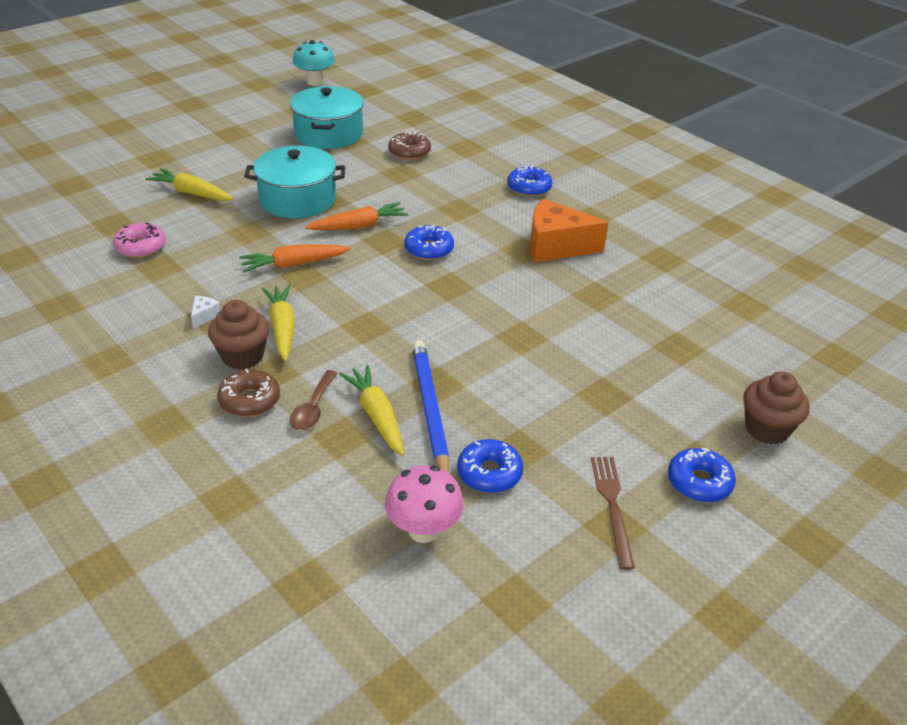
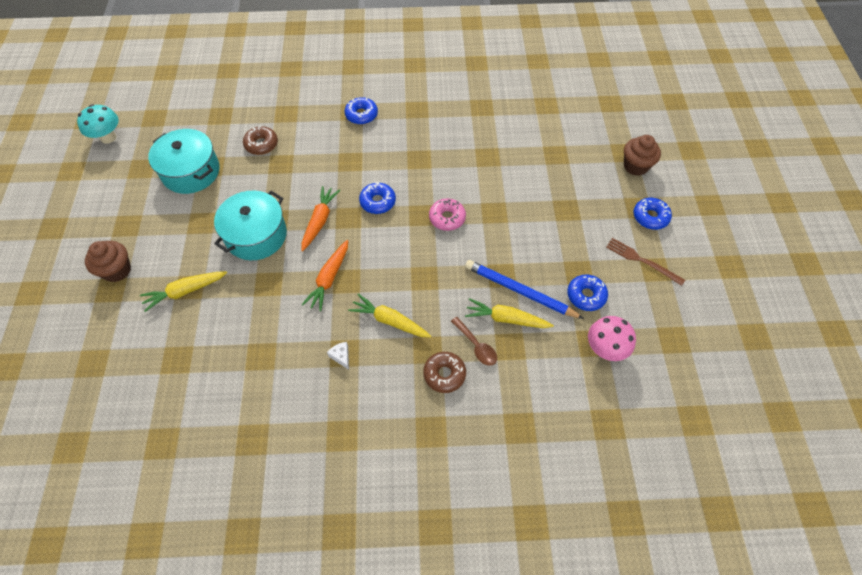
camera: 50 degrees left, 20 degrees up
pink donut [113,223,166,258] -> pink donut moved to [429,198,466,231]
brown cupcake [208,300,270,370] -> brown cupcake moved to [85,241,131,282]
orange cheese [530,199,609,263] -> none

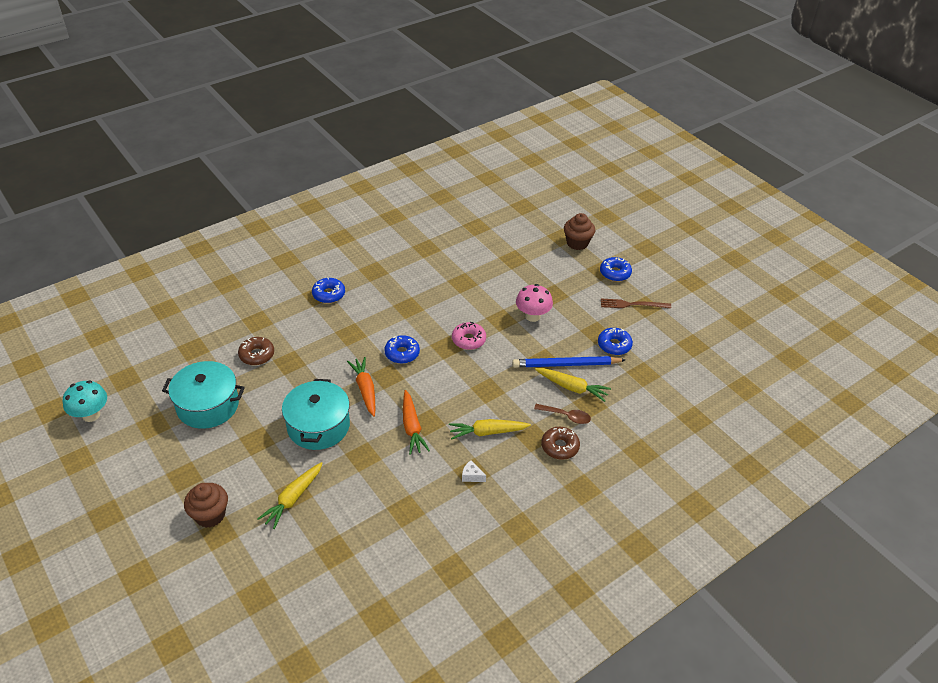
camera: 35 degrees left, 15 degrees down
yellow carrot [465,298,554,328] -> yellow carrot turned 135 degrees counterclockwise [535,368,611,402]
pink mushroom [588,316,636,361] -> pink mushroom moved to [516,284,553,322]

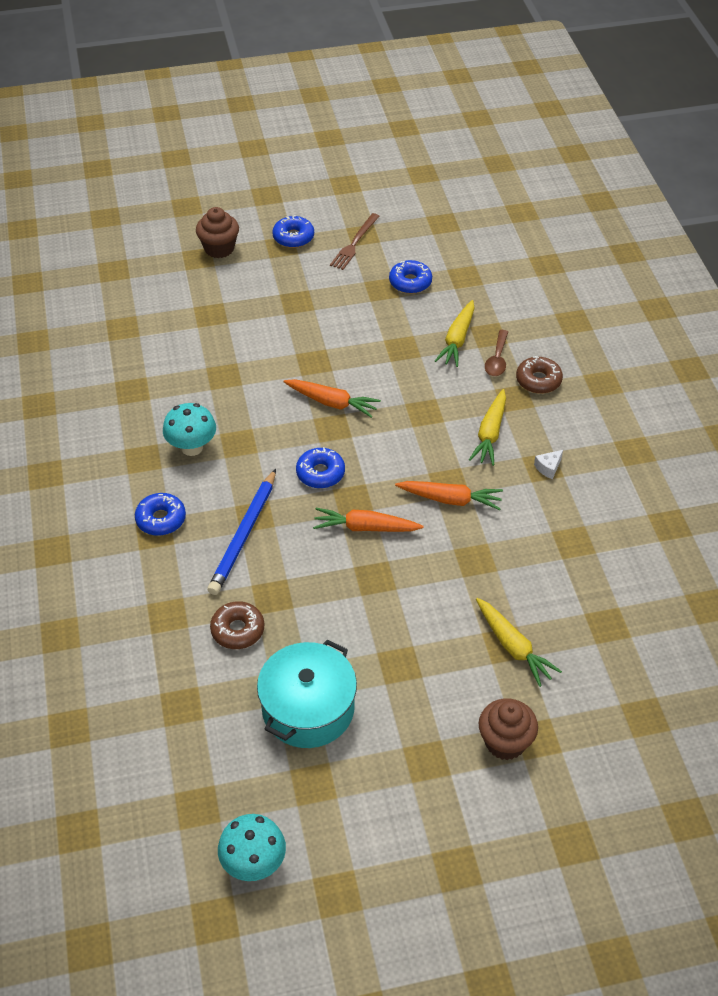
camera: 65 degrees left, 5 degrees up
turquoise pot [282,379,350,450] -> none
pink donut [452,322,486,350] -> orange carrot [283,379,381,418]
blue pencil [512,356,625,368] -> blue pencil moved to [207,469,276,595]
pink mushroom [516,284,553,322] -> none
brown spoon [534,404,591,424] -> brown spoon turned 150 degrees clockwise [485,330,508,376]
yellow carrot [535,368,611,402] -> yellow carrot turned 150 degrees clockwise [435,300,475,367]
none -> turquoise mushroom [163,403,216,456]

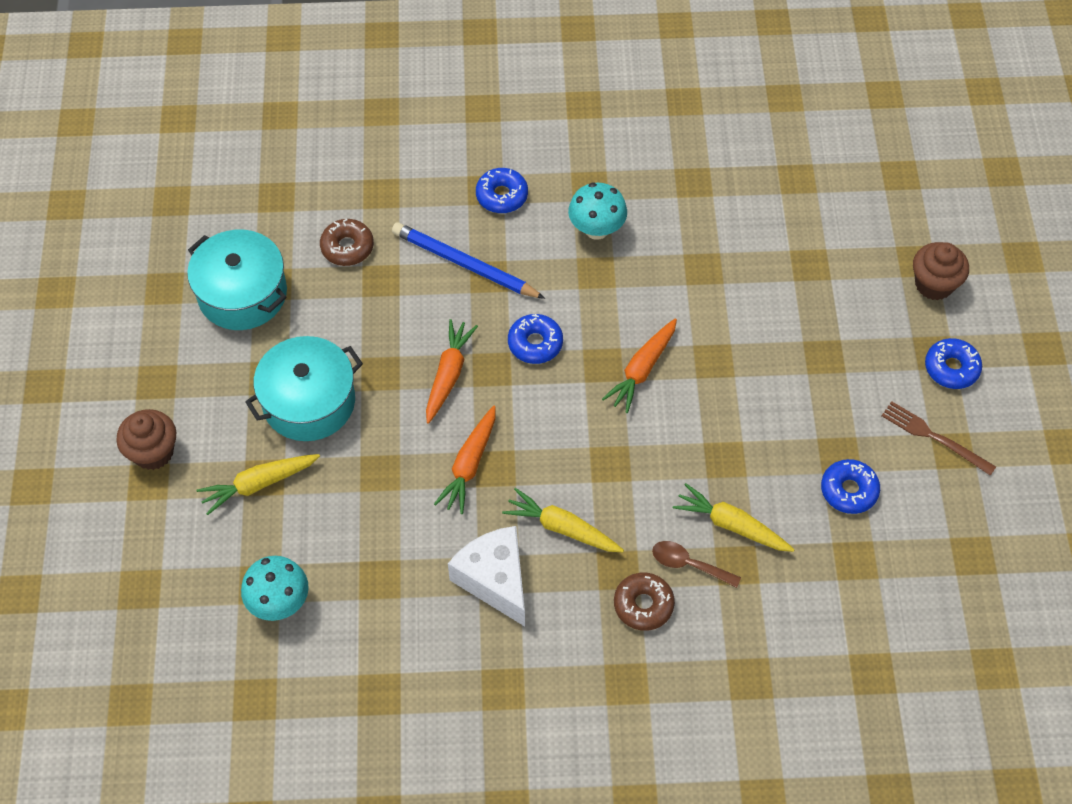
camera: 100 degrees right, 10 degrees up
turquoise mushroom [218,814,286,881] -> turquoise mushroom moved to [241,556,309,621]
white cheese [534,450,563,479] -> white cheese [448,526,525,627], size x2.49
none -> turquoise pot [245,336,363,441]

